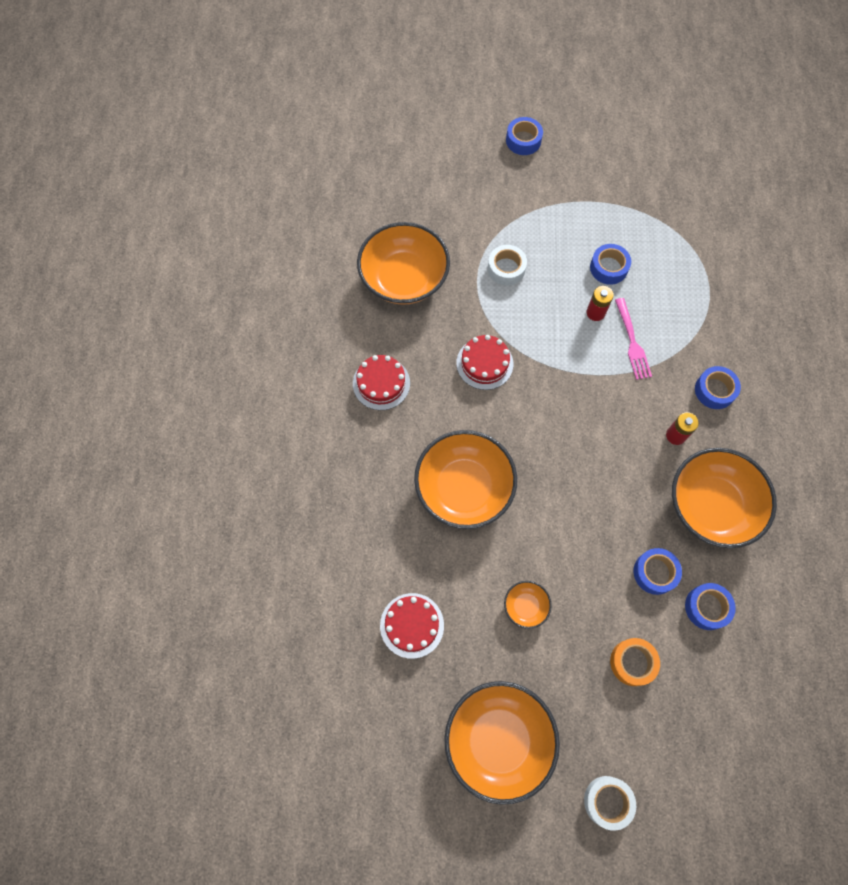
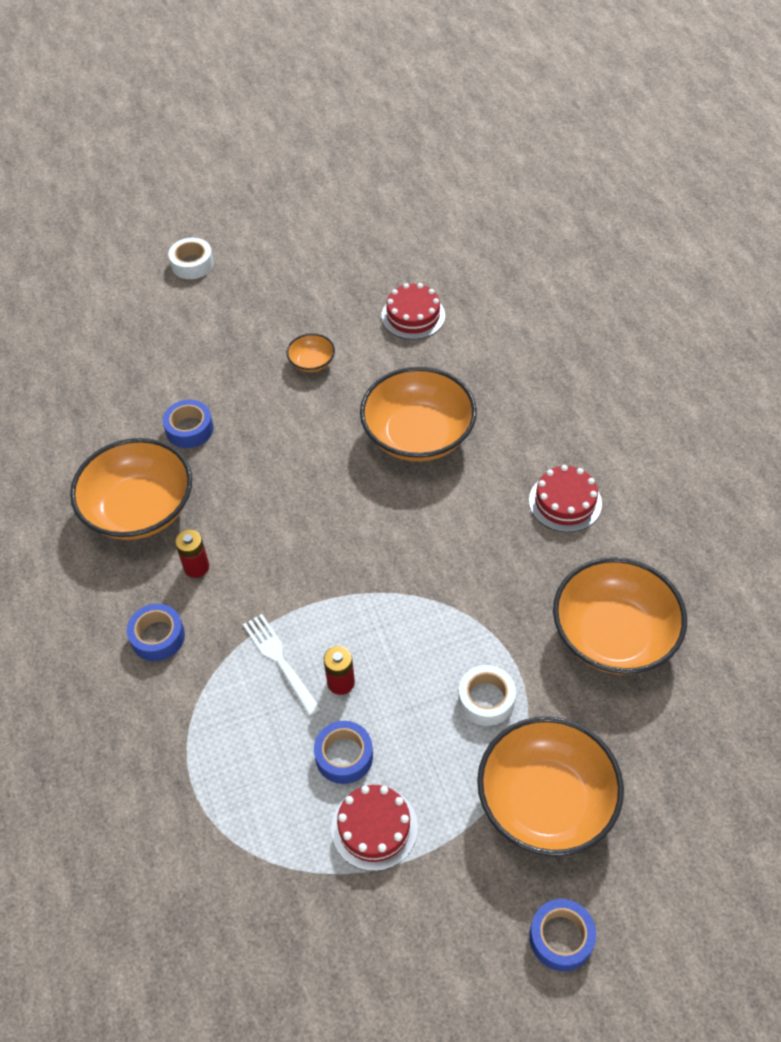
camera: 160 degrees right, 15 degrees down
orange bowl [444,681,560,805] -> orange bowl moved to [477,716,624,856]
red cake [456,335,513,390] -> red cake moved to [331,785,418,871]
orange tape [610,638,660,686] -> none
pink fork [615,298,652,380] -> white fork [243,614,321,716]
blue tape [685,583,736,630] -> none

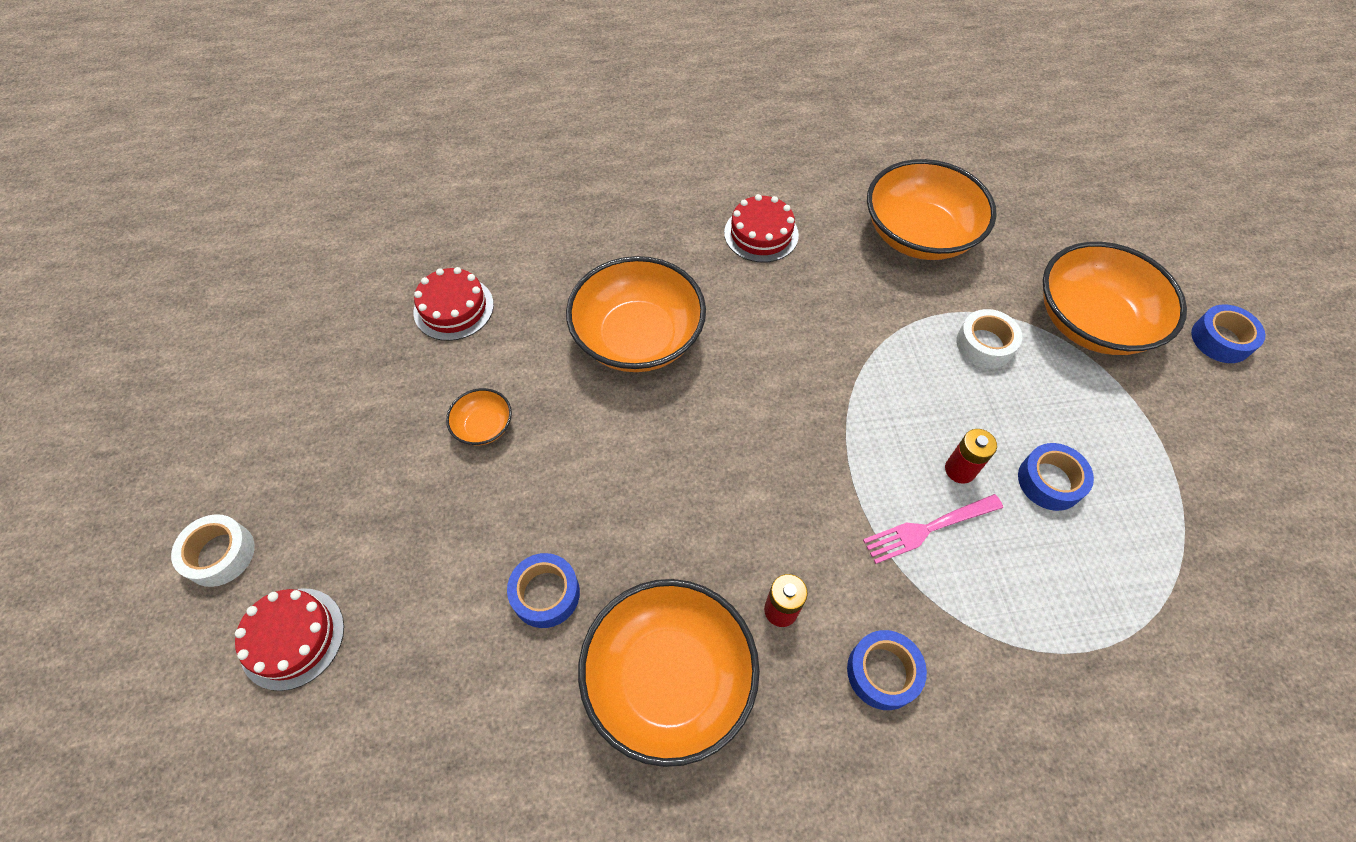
camera: 80 degrees left, 5 degrees up
white fork [243,614,321,716] -> pink fork [863,494,1003,564]
red cake [331,785,418,871] -> red cake moved to [235,588,344,691]

